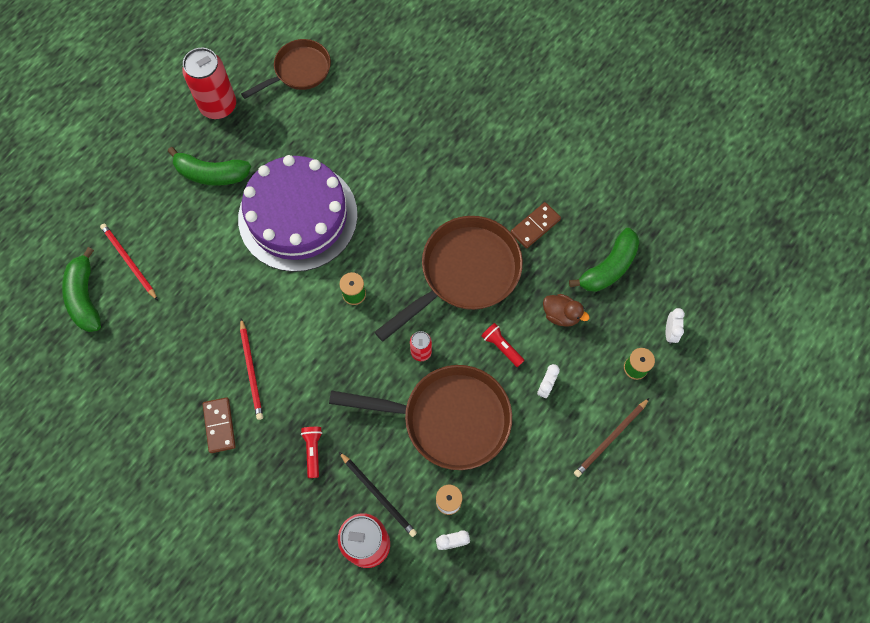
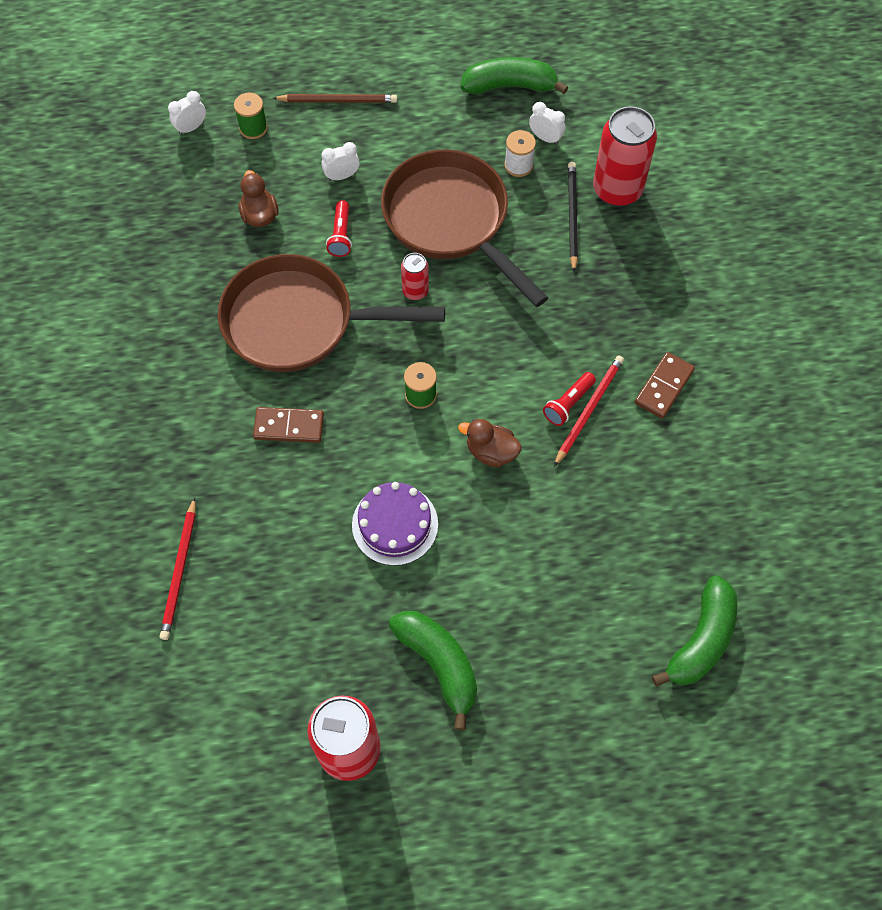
camera: 135 degrees left, 5 degrees down
red pencil [100,224,158,301] -> red pencil moved to [160,497,196,640]
purple cake [238,155,358,272] -> purple cake [352,482,438,566], size x0.50
brown pan [241,39,331,99] -> none
red flashlight [301,427,322,478] -> red flashlight moved to [543,372,596,426]
brown domino [511,202,561,248] -> brown domino moved to [253,407,324,443]
green banana [569,228,639,292] -> green banana moved to [461,57,568,94]
none -> brown duck [458,419,522,468]

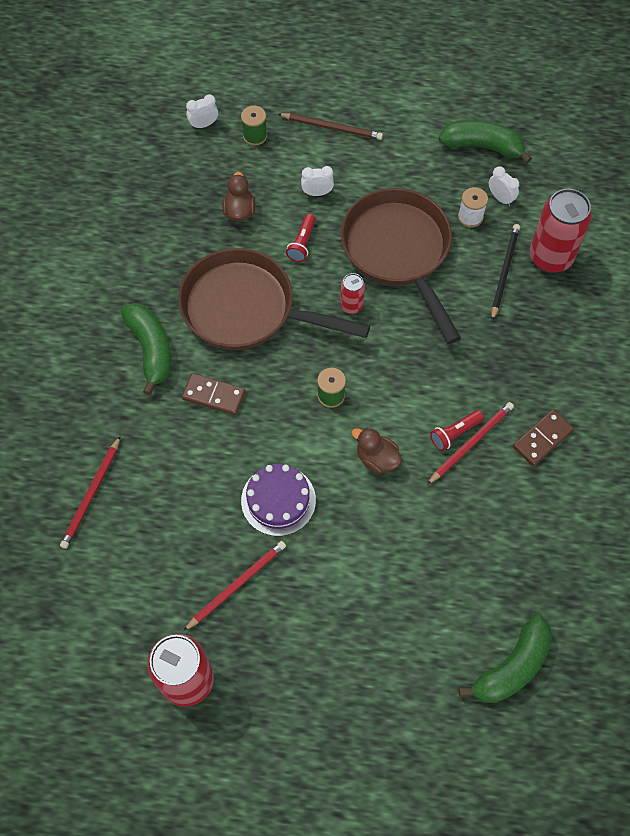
camera: 15 degrees right, 0 degrees up
green banana [389,611,477,730] -> green banana moved to [121,303,171,395]
none -> red pencil [184,541,286,631]

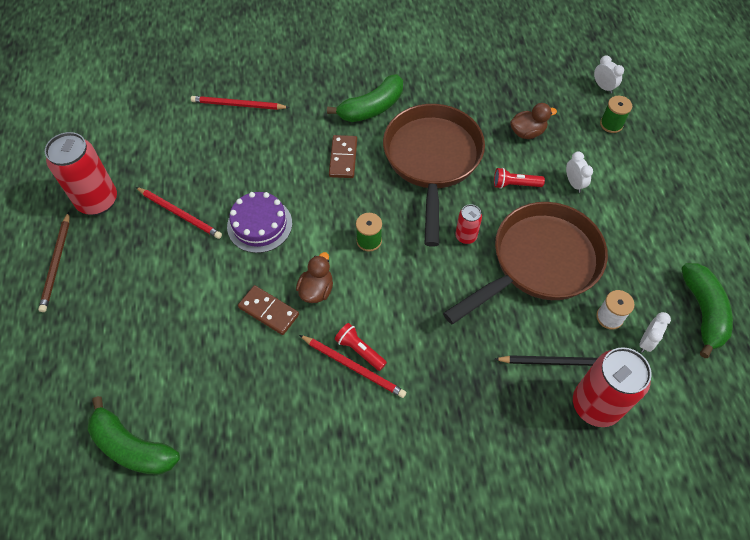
camera: 75 degrees right, 5 degrees down
brown pencil [278,113,383,140] -> brown pencil moved to [38,212,69,312]
brown domino [513,409,574,466] -> brown domino moved to [238,285,299,335]

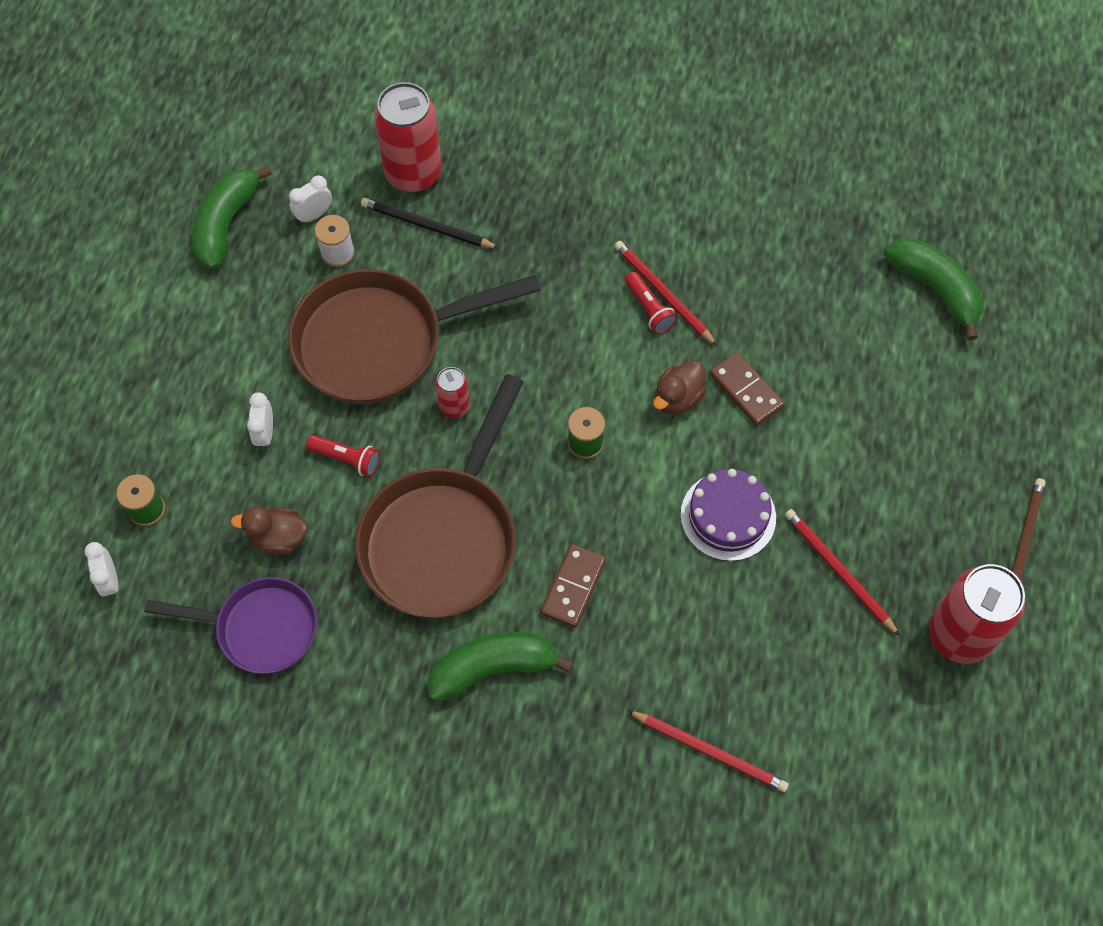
camera: 160 degrees left, 5 degrees up
none -> purple pan [144,577,317,674]

